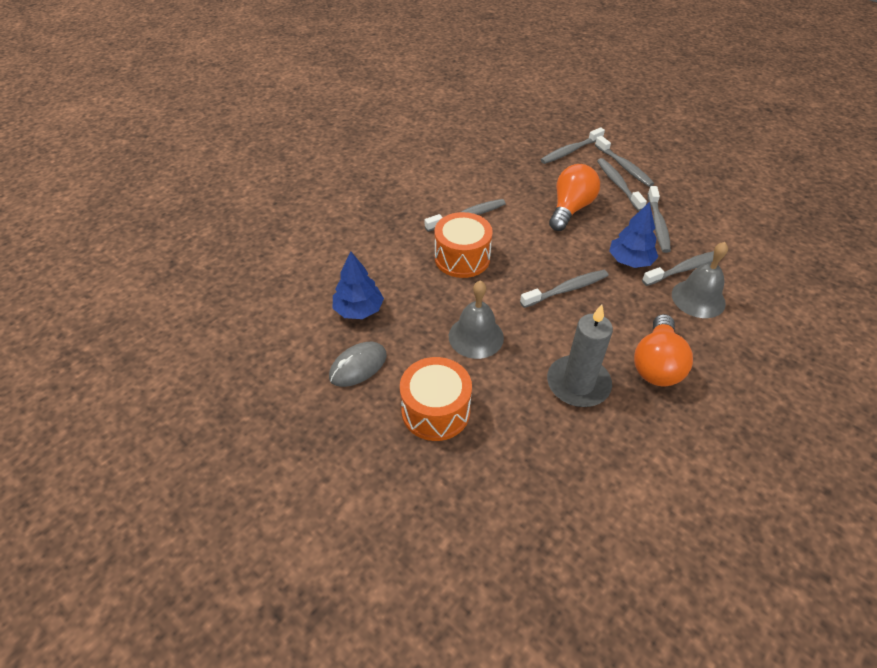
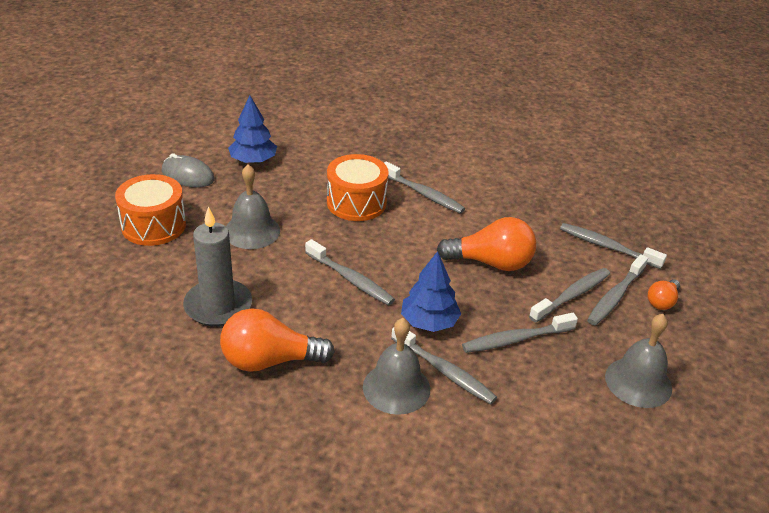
camera: 65 degrees right, 10 degrees down
none -> grey bell [605,314,672,408]
none -> orange light bulb [648,279,680,310]

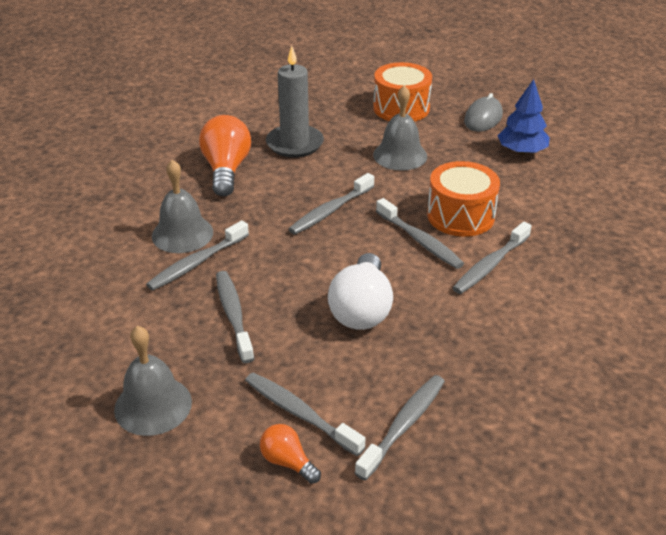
camera: 95 degrees right, 0 degrees up
blue tree [401,251,461,332] -> none
orange light bulb [437,217,536,271] -> white light bulb [328,253,393,330]
grey toothbrush [529,268,610,323] -> grey toothbrush moved to [376,198,464,269]

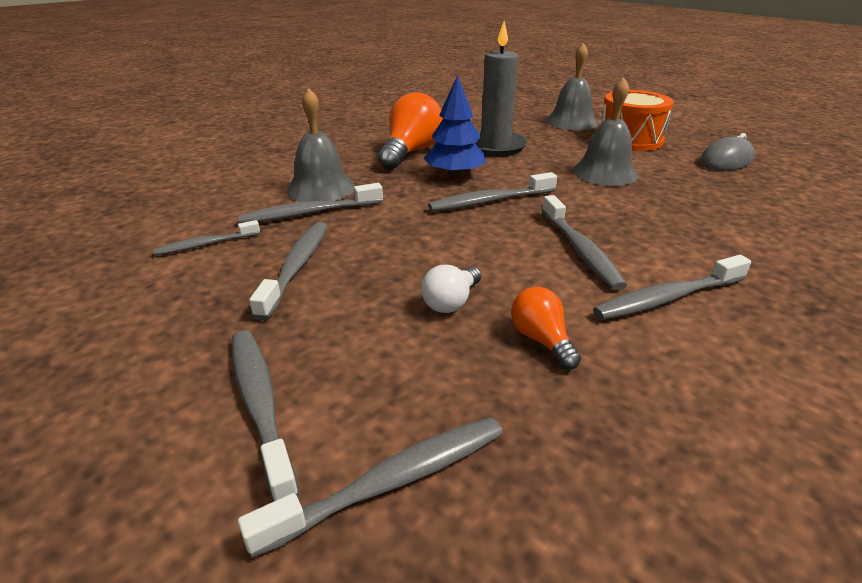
camera: 25 degrees right, 5 degrees down
grey bell [114,326,192,436] -> grey bell moved to [546,43,598,130]
orange light bulb [260,424,321,484] -> orange light bulb moved to [511,287,581,370]
white light bulb [328,253,393,330] -> white light bulb [421,265,481,313], size x0.52
orange drum [427,161,500,237] -> none
blue tree [497,79,550,154] -> blue tree moved to [424,75,486,178]
none -> grey toothbrush [153,220,260,256]

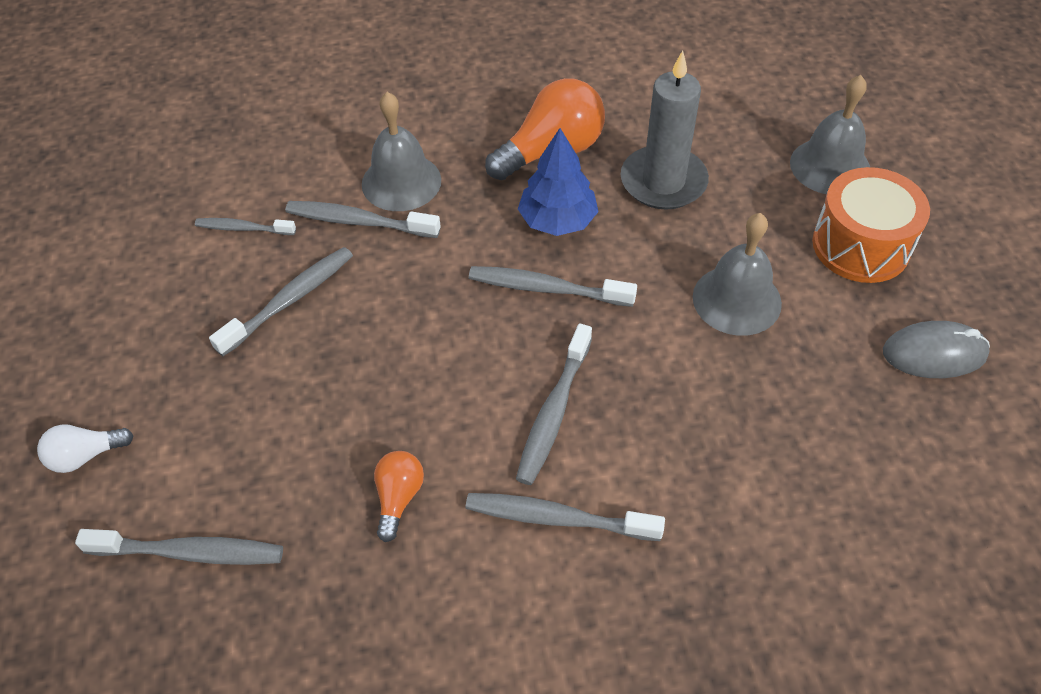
camera: 35 degrees right, 20 degrees up
grey toothbrush [232,330,300,502] -> none
white light bulb [421,265,481,313] -> white light bulb moved to [37,424,134,473]

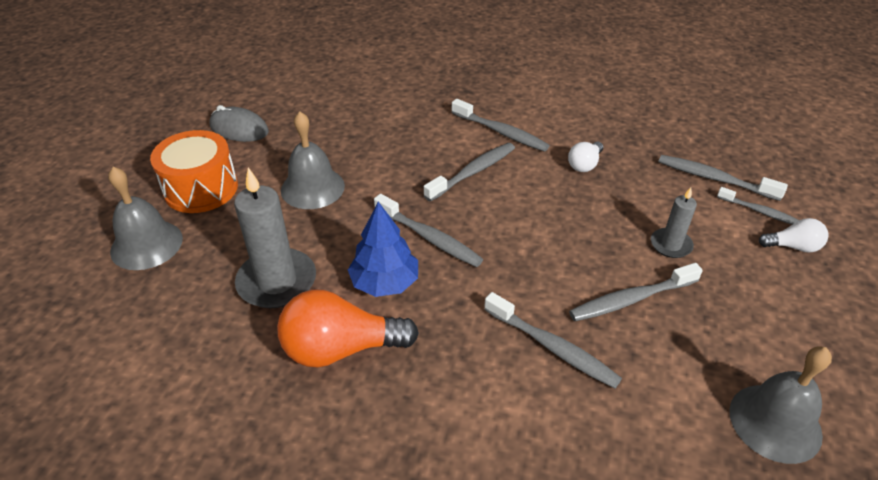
camera: 155 degrees left, 10 degrees down
grey toothbrush [195,218,296,235] -> grey toothbrush moved to [717,187,799,225]
grey bell [362,92,441,211] -> grey bell moved to [729,346,832,464]
orange light bulb [374,451,424,542] -> white light bulb [568,141,603,172]
none -> grey candle [651,187,697,258]

